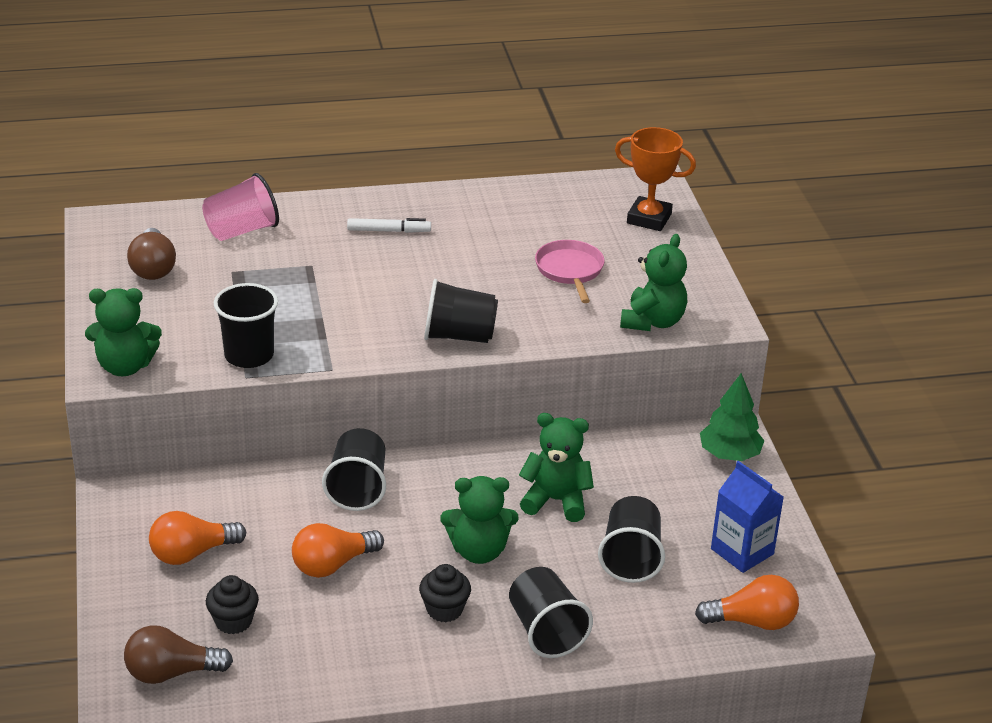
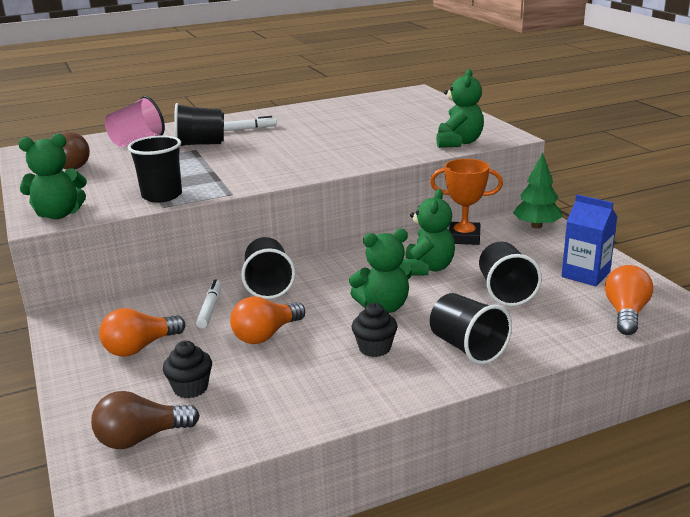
camera: 10 degrees left, 10 degrees down
black cup [424,279,498,343] -> black cup moved to [174,103,224,146]
green teddy bear [519,413,594,522] -> green teddy bear turned 105 degrees clockwise [402,189,455,276]
pink pan [535,240,605,303] -> none
orange trophy [615,127,696,231] -> orange trophy moved to [430,159,503,245]
orange light bulb [695,575,799,630] -> orange light bulb turned 60 degrees counterclockwise [605,265,653,335]
none -> white marker [196,279,222,329]

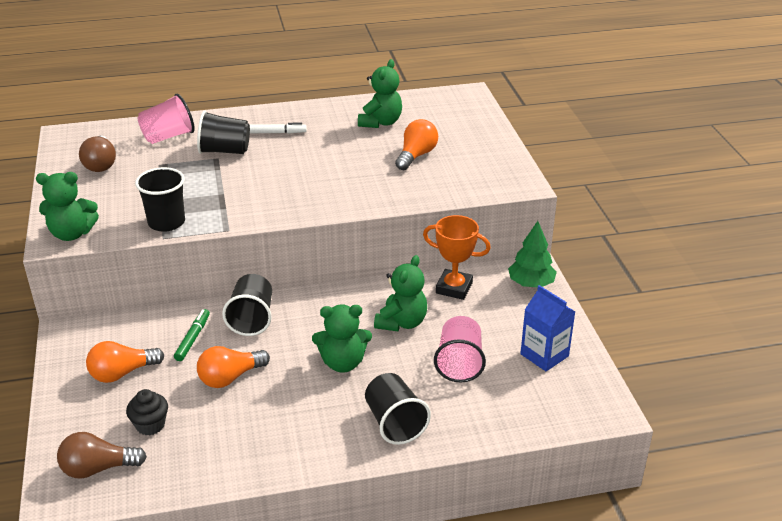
camera: 10 degrees right, 10 degrees up
white marker [196,279,222,329] -> green marker [174,309,210,361]
black cupcake [352,303,398,357] -> none
green teddy bear [437,69,484,148] -> green teddy bear moved to [358,59,402,128]
black cup [479,242,542,306] -> pink cup [434,316,486,383]
orange light bulb [605,265,653,335] -> orange light bulb moved to [395,119,438,170]

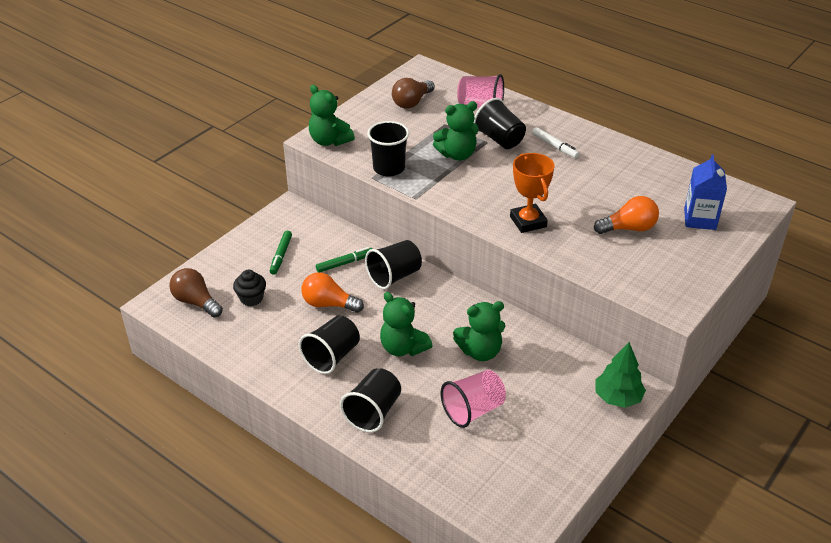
camera: 50 degrees right, 5 degrees up
orange light bulb [86,341,164,383] -> green marker [270,231,292,275]
green teddy bear [358,59,402,128] -> green teddy bear moved to [433,101,478,160]
orange trophy [423,215,491,300] -> orange trophy moved to [510,153,554,233]
blue carton [520,285,575,371] -> blue carton moved to [684,155,727,230]
none -> black cup [299,315,360,374]

